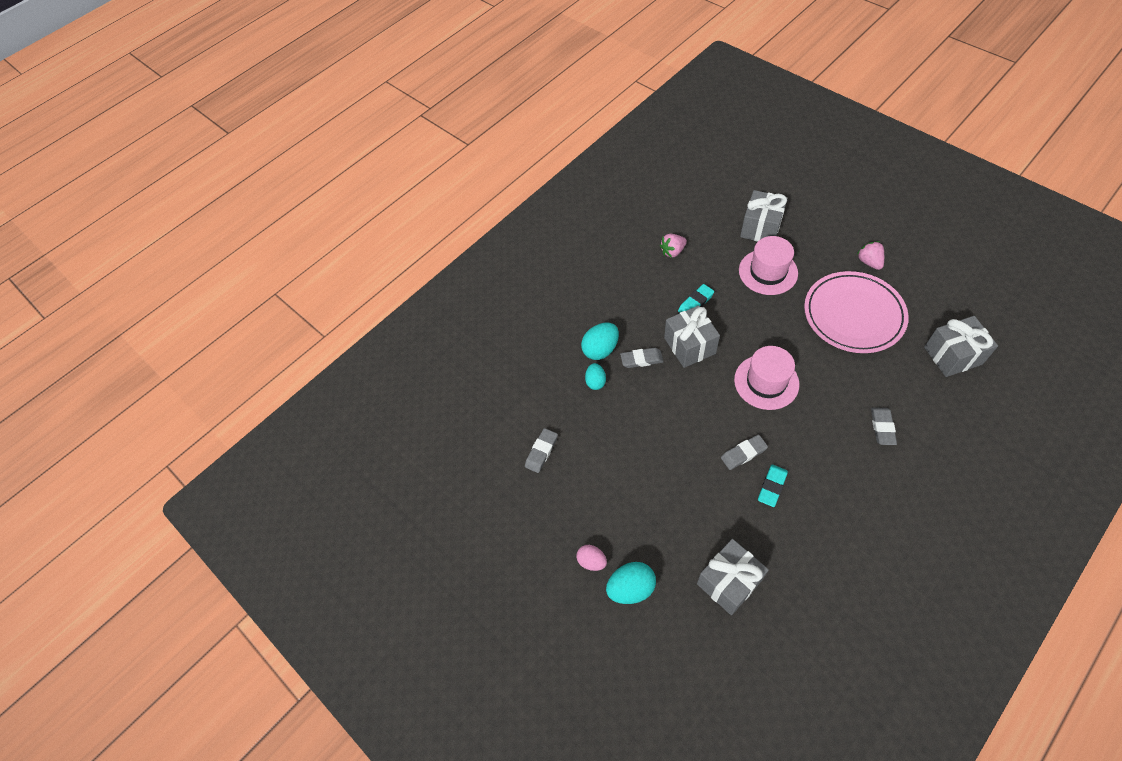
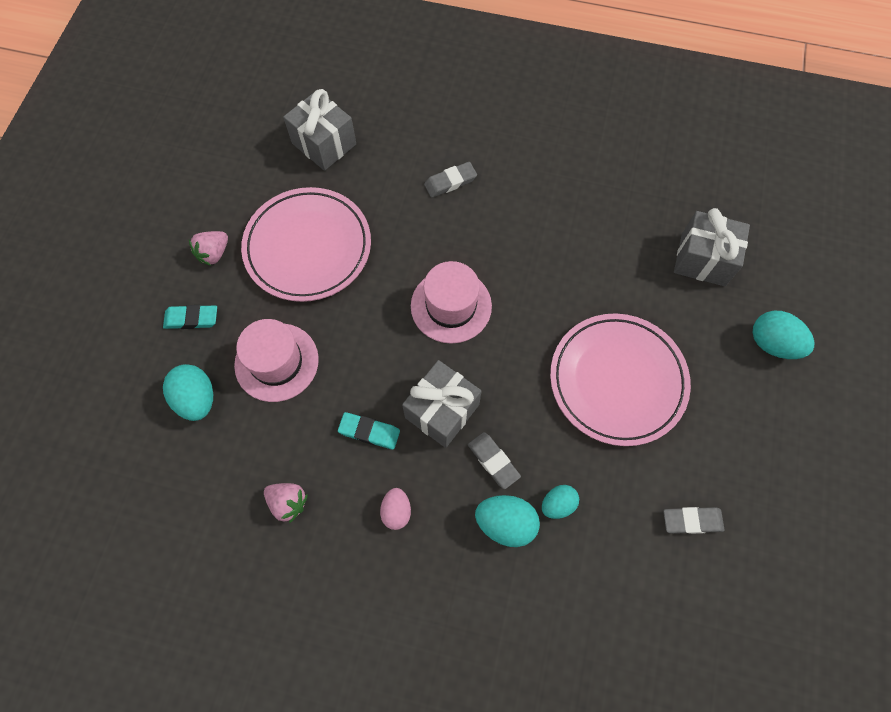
camera: 125 degrees left, 10 degrees up
pink egg [577,545,607,571] -> pink egg moved to [380,488,411,530]
grey eraser [721,435,768,470] -> none
grey gift [740,190,788,242] -> turquoise egg [163,364,213,421]
turquoise eraser [758,465,788,507] -> turquoise eraser moved to [163,305,217,329]
none -> pink plate [550,313,691,446]

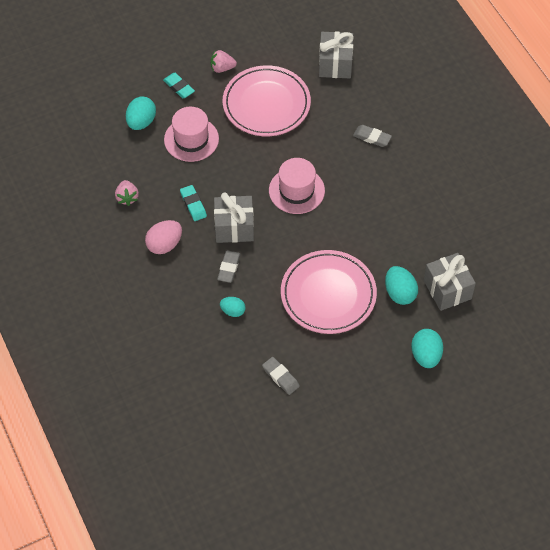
camera: 50 degrees right, 10 degrees down
pink egg [380,488,411,530] -> pink egg [145,220,182,254], size x1.57
turquoise egg [475,495,540,547] -> turquoise egg moved to [385,266,418,305]

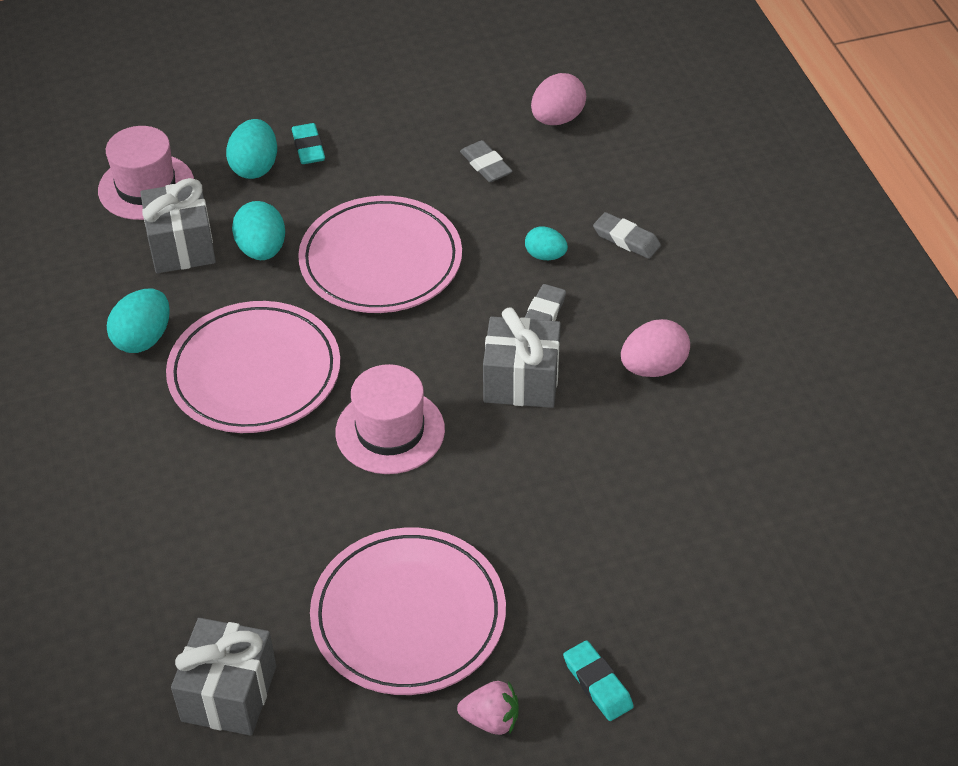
camera: 170 degrees left, 10 degrees down
pink strawberry [115,180,139,206] -> none
turquoise egg [126,97,156,130] -> turquoise egg moved to [107,289,170,353]
pink hat [164,107,219,162] -> pink hat moved to [98,126,194,220]
turquoise eraser [180,185,207,221] -> turquoise eraser moved to [292,123,325,164]
grey eraser [353,125,392,147] -> grey eraser moved to [593,212,661,259]
none -> pink plate [166,301,340,433]
none -> pink egg [531,73,586,125]

